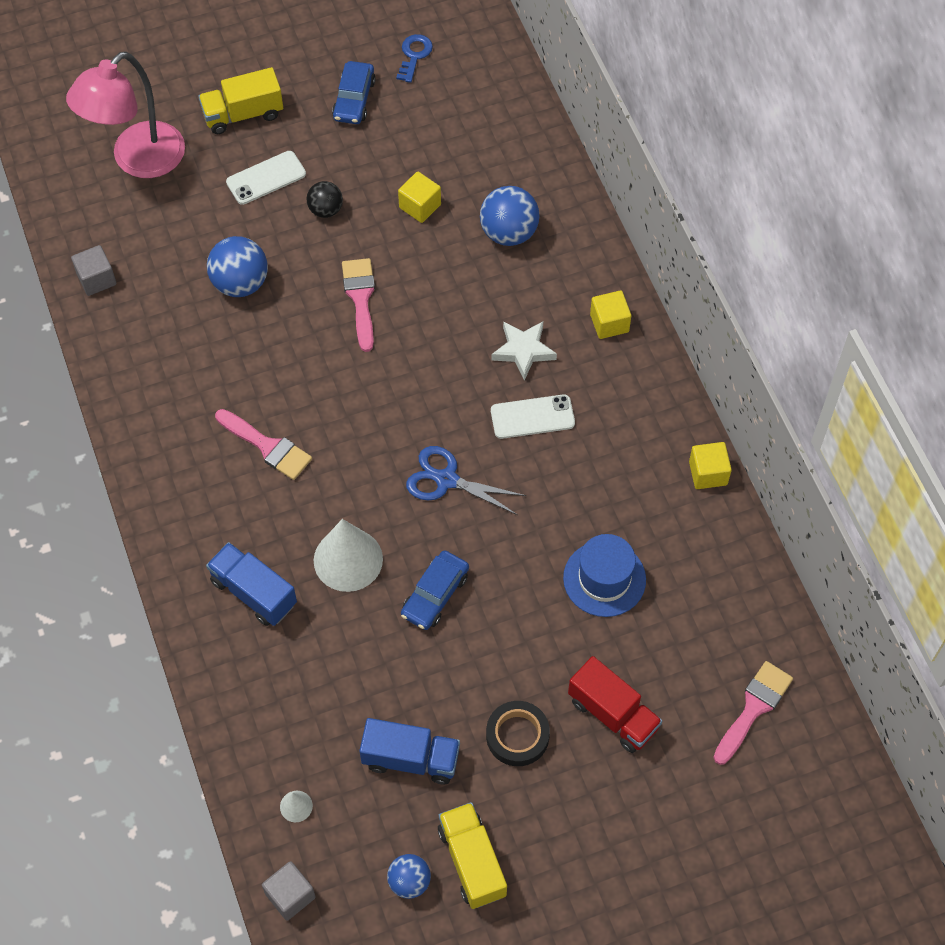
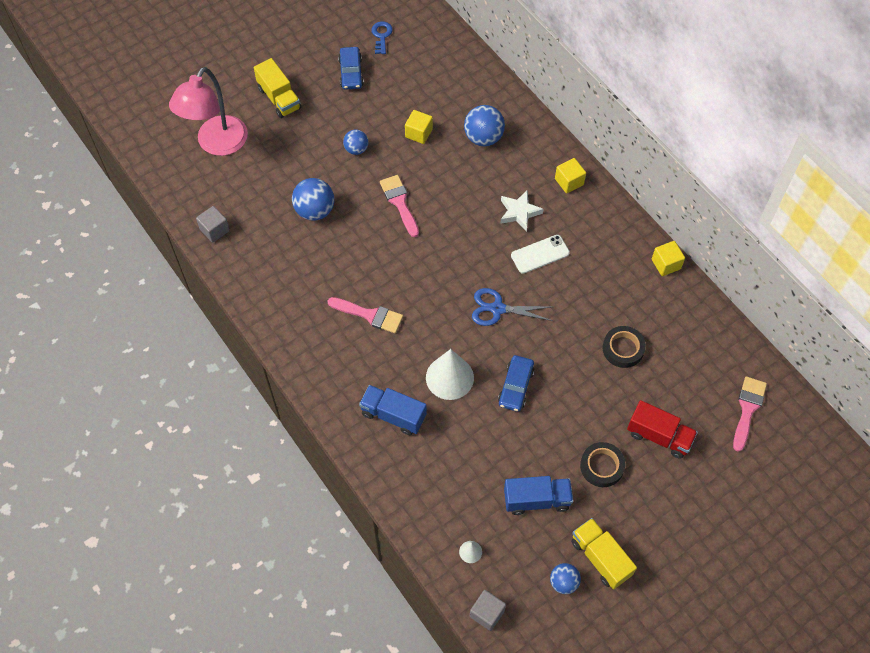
camera: 15 degrees left, 0 degrees up
yellow truck [198,67,283,134] -> yellow truck turned 90 degrees counterclockwise [254,58,301,118]
white phone [226,151,306,205] -> none
black ball [307,181,343,218] -> blue ball [343,129,368,155]
blue hat [563,534,646,617] -> black tape [603,326,646,368]

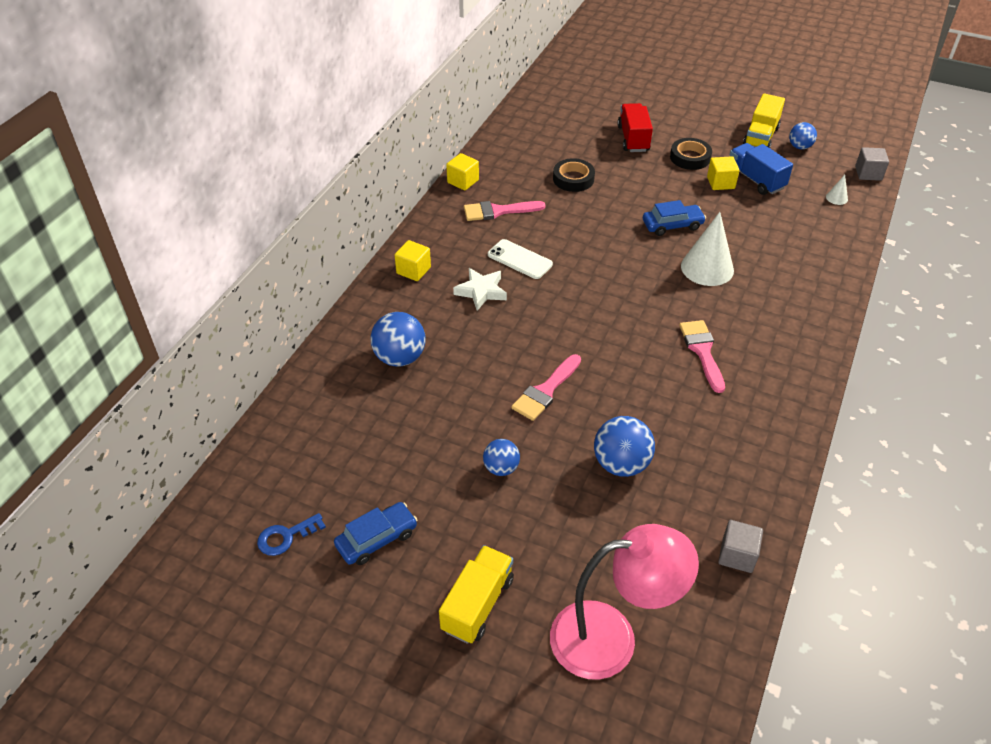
camera: 120 degrees left, 15 degrees down
blue truck [359,385,427,435] -> none
yellow cube [405,110,433,144] -> yellow cube moved to [707,156,739,190]
blue scissors [472,288,553,326] -> none
pink brush [733,376,767,452] -> pink brush moved to [464,201,545,221]

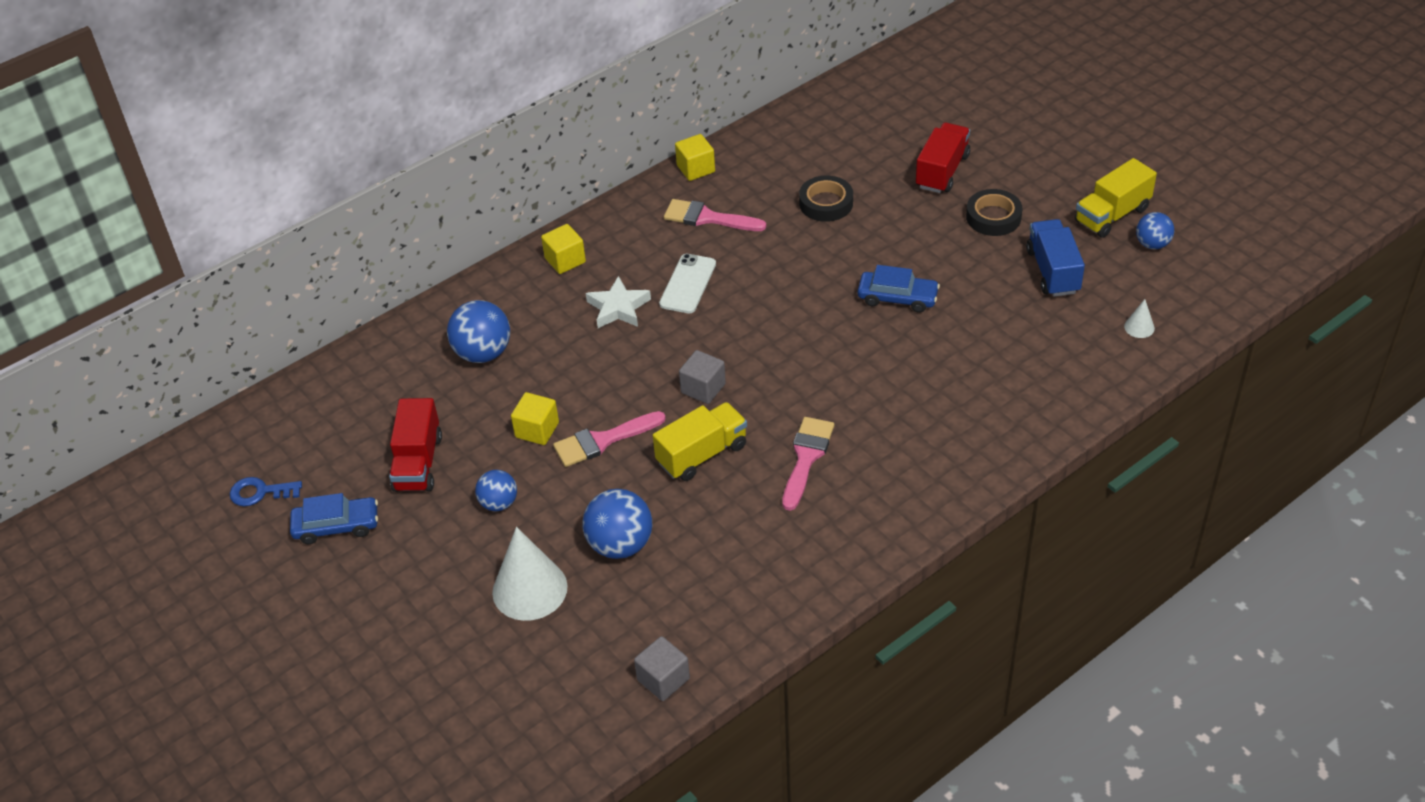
camera: 30 degrees right, 0 degrees up
yellow truck [439,545,514,644] -> yellow truck moved to [653,402,747,481]
white phone [488,239,553,279] -> white phone turned 45 degrees clockwise [659,254,716,313]
pink lamp [550,524,699,680] -> none
white cone [681,212,734,286] -> white cone moved to [492,527,568,621]
yellow cube [707,156,739,190] -> yellow cube moved to [511,392,559,445]
grey cube [855,147,889,181] -> grey cube moved to [679,350,726,404]
none -> red truck [389,398,442,492]

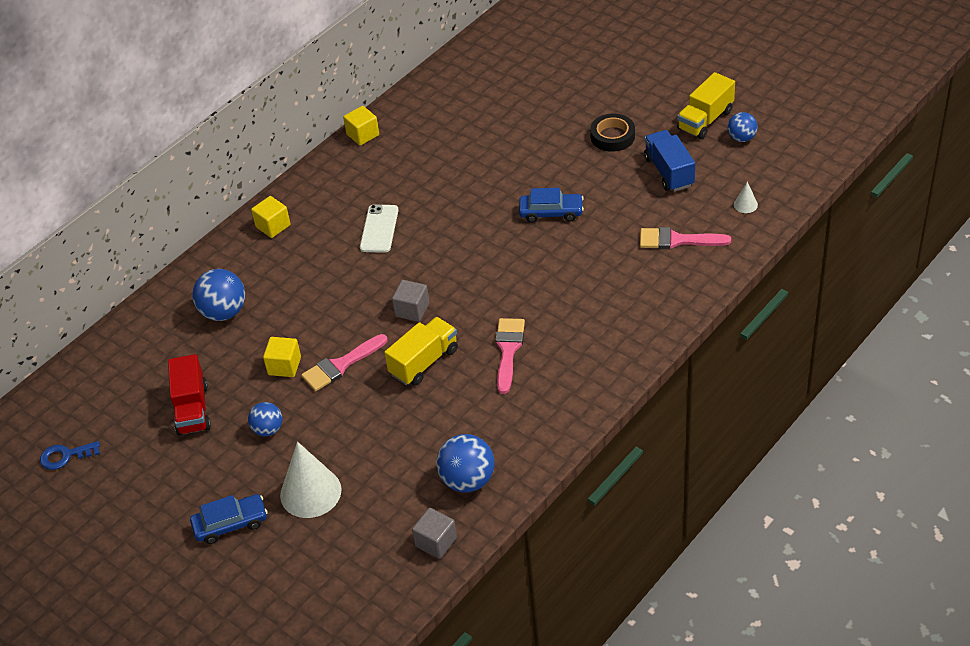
camera: 10 degrees left, 0 degrees up
blue car [290,493,378,544] -> blue car moved to [190,494,268,544]
blue ball [582,489,652,559] -> blue ball moved to [436,434,494,493]
white star [586,276,651,328] -> none
pink brush [664,199,766,231] -> pink brush moved to [640,227,731,249]
black tape [799,176,853,222] -> none
red truck [916,122,970,193] -> none

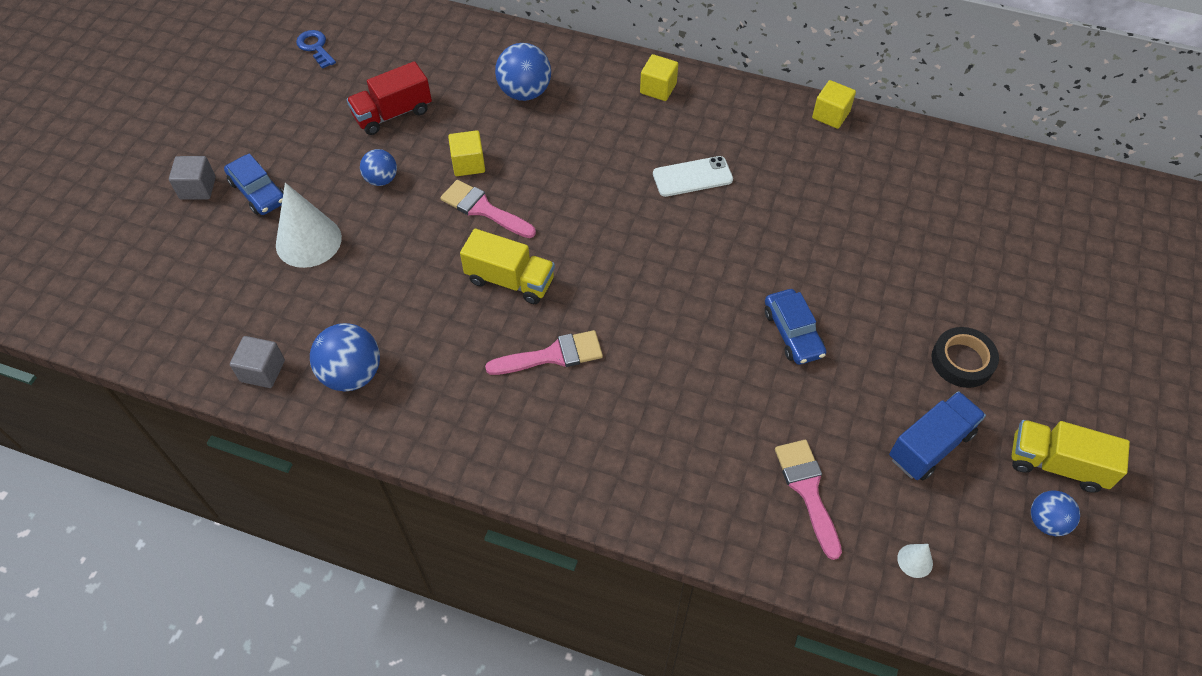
camera: 65 degrees right, 10 degrees up
grey cube [392,280,429,322] -> grey cube moved to [169,156,216,200]

